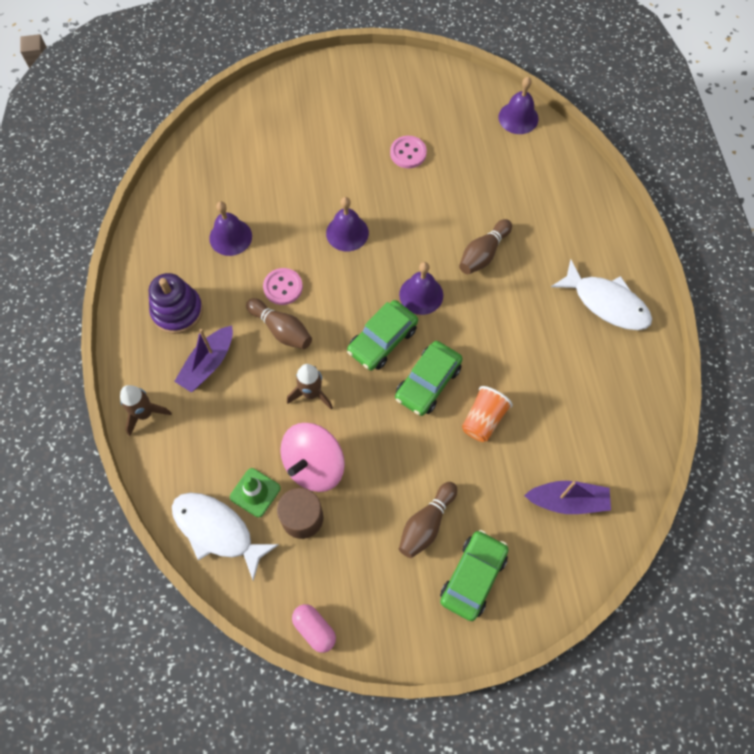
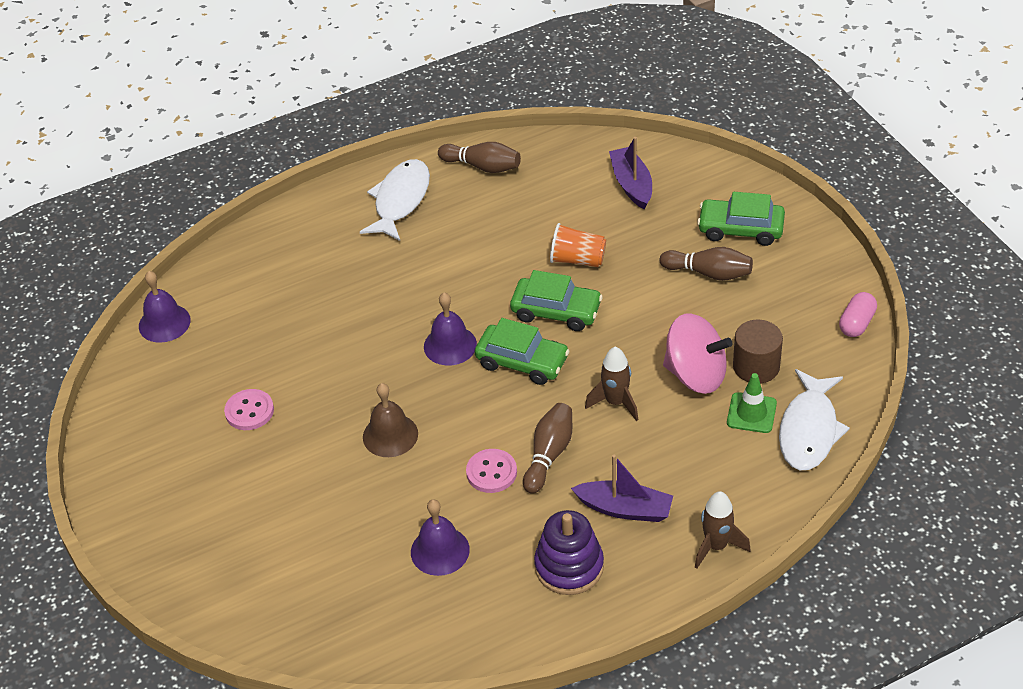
camera: 105 degrees left, 20 degrees down
purple bell [326,197,369,251] -> brown bell [363,383,418,457]
brown bowling pin [459,219,512,274] -> brown bowling pin moved to [438,142,521,173]

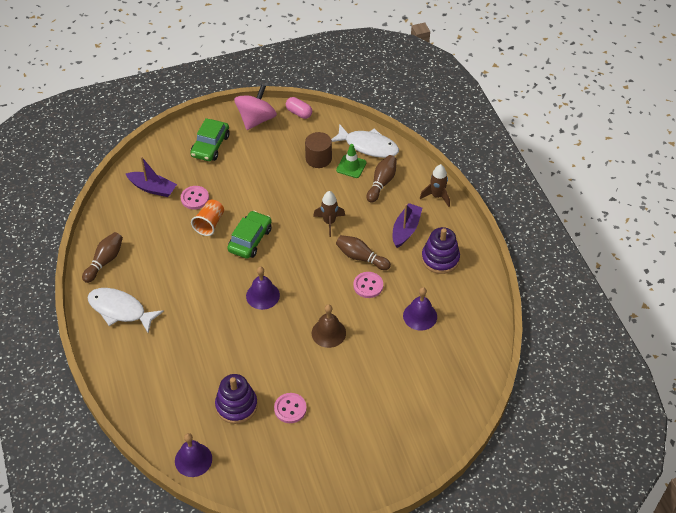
camera: 85 degrees left, 5 degrees up
green car [475,318,569,385] -> none
purple boat [609,137,652,209] -> purple boat turned 150 degrees counterclockwise [126,156,177,197]
brown bowling pin [660,247,753,281] -> brown bowling pin moved to [367,155,397,203]
pink spinning top [663,313,732,394] -> pink spinning top moved to [234,85,277,130]
none -> pink button [181,186,209,209]
none -> purple stacking toy [215,374,258,424]

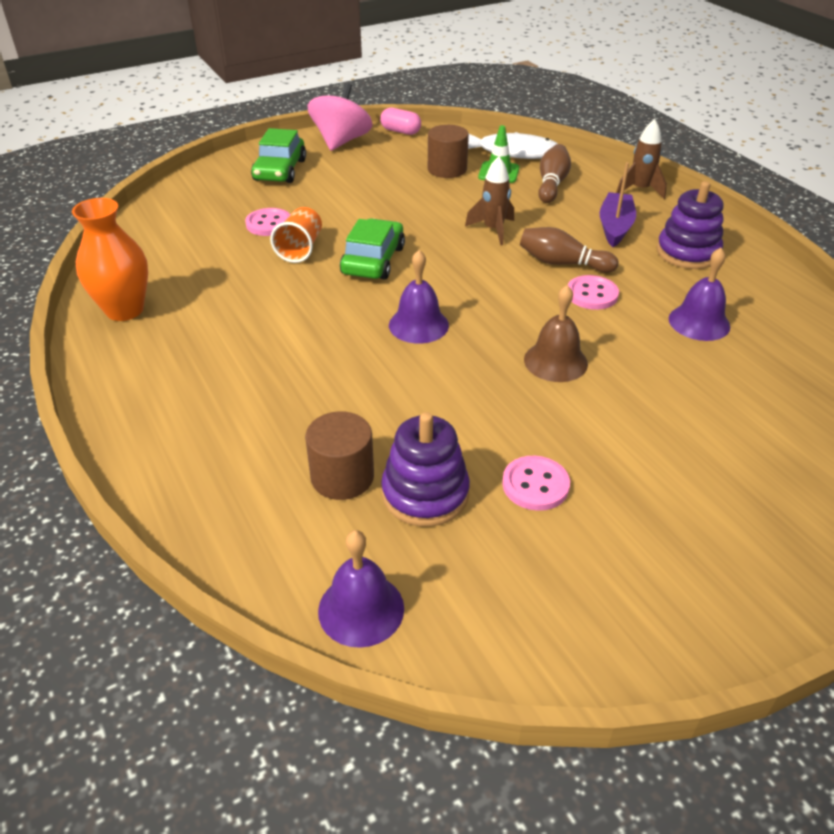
camera: 10 degrees left, 10 degrees down
brown bowling pin [82,232,123,283] -> orange vase [72,198,148,321]
white fish [87,288,164,333] -> none
purple boat [126,156,177,197] -> none
none -> brown cylinder [305,412,374,500]

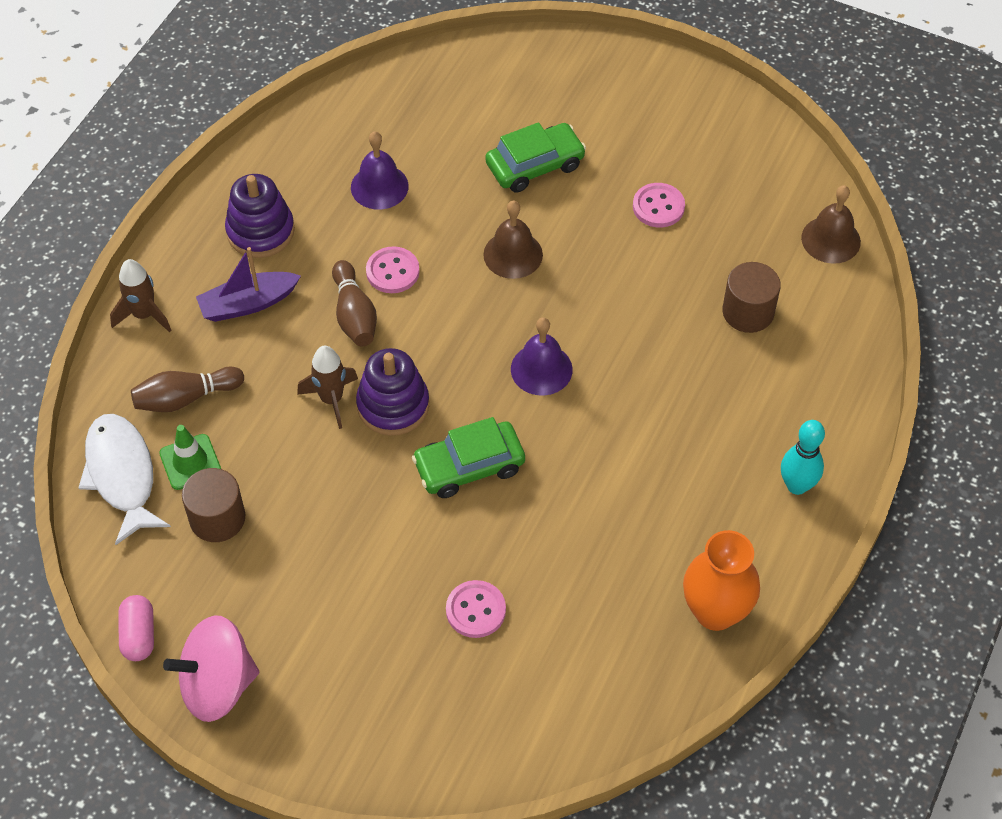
camera: 125 degrees left, 15 degrees up
green car [251,128,306,183] -> green car moved to [485,122,586,193]
orange cup [270,207,322,263] -> none
purple bell [318,530,404,648] -> brown bell [801,185,861,264]
purple stacking toy [381,412,470,527] -> purple stacking toy moved to [356,348,429,436]
none -> turquoise bowling pin [781,420,825,495]

